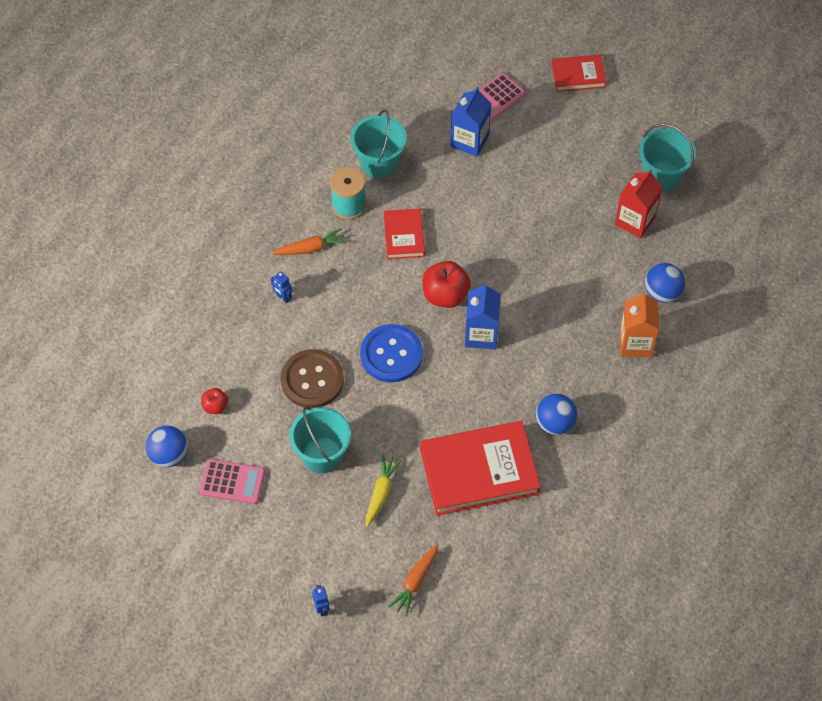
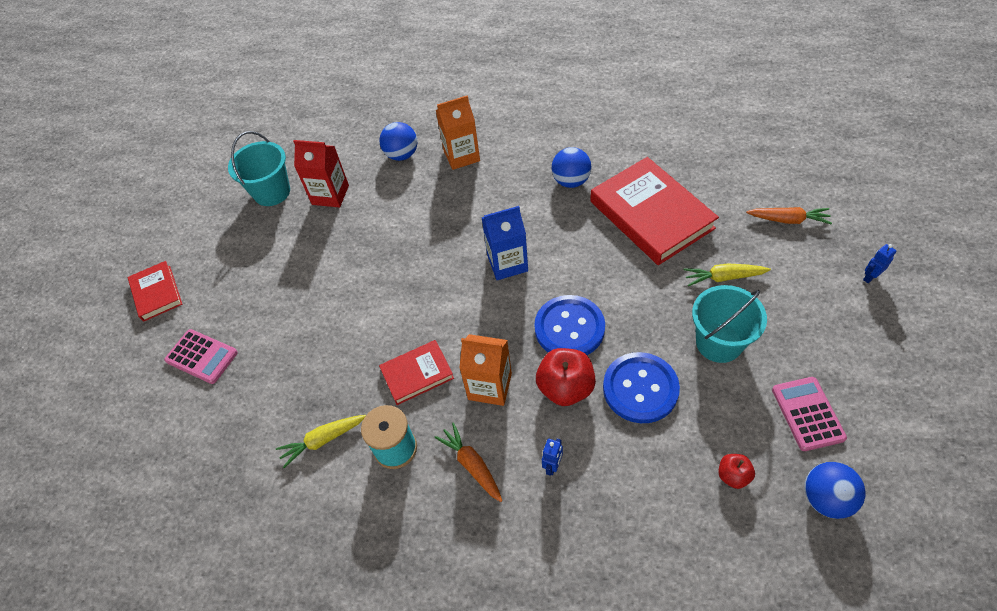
camera: 105 degrees left, 5 degrees down
brown button [281,349,344,408] -> blue button [603,352,680,423]
turquoise bucket [350,109,407,178] -> yellow carrot [276,415,366,468]
red apple [423,261,471,308] -> red apple moved to [536,348,596,406]
blue carton [451,87,491,157] -> none
none -> orange carton [459,334,512,406]

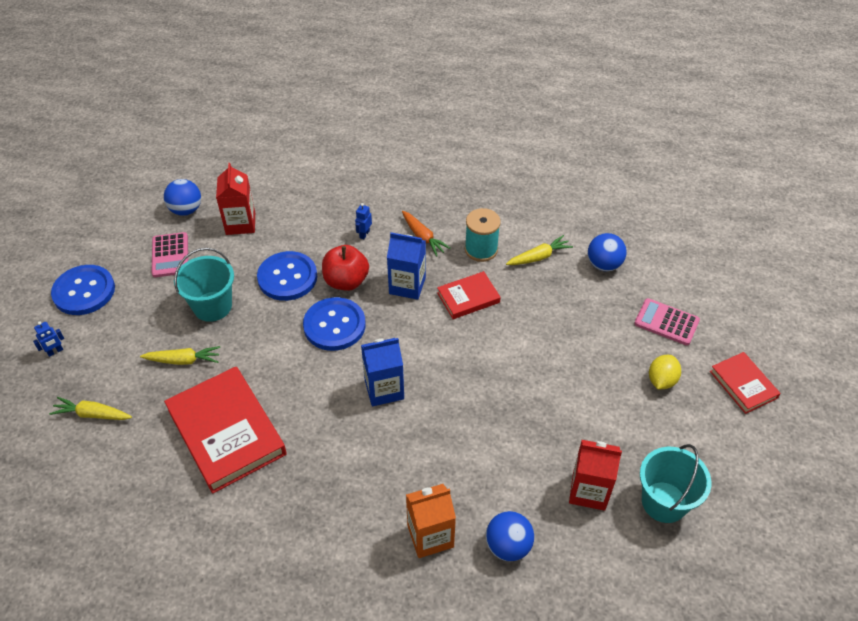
camera: 175 degrees right, 5 degrees down
orange carton [459,334,512,406] -> blue carton [387,232,426,300]
blue ball [551,147,591,188] -> blue ball moved to [588,233,627,271]
red apple [718,454,755,489] -> red carton [216,163,255,235]
orange carrot [746,207,832,224] -> yellow carrot [49,397,132,420]
none -> blue button [51,265,115,315]
none -> yellow lemon [649,355,681,389]

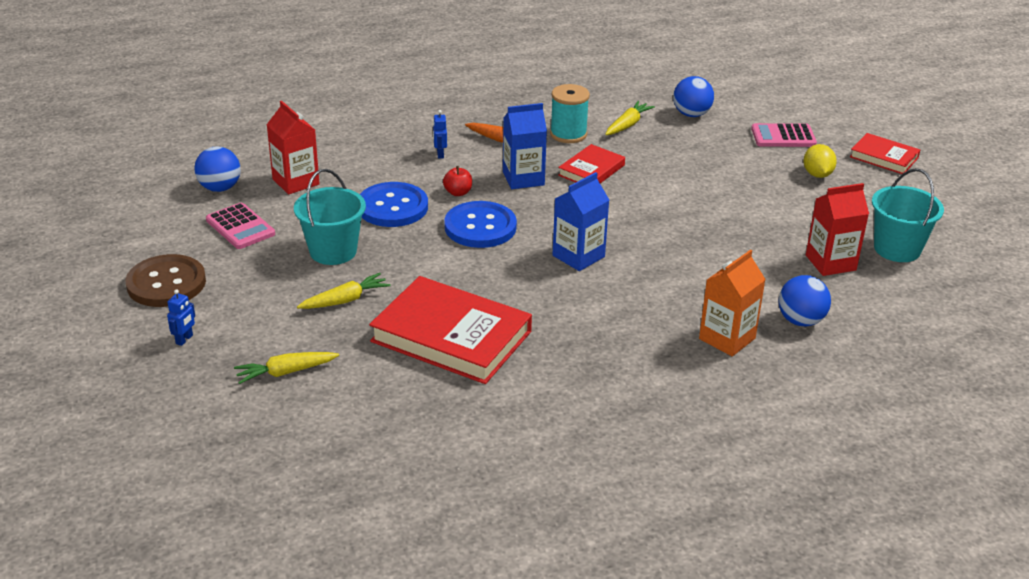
camera: 30 degrees left, 15 degrees down
blue button [51,265,115,315] -> brown button [126,254,206,307]
red apple [322,245,369,291] -> red apple [443,166,472,196], size x0.54

